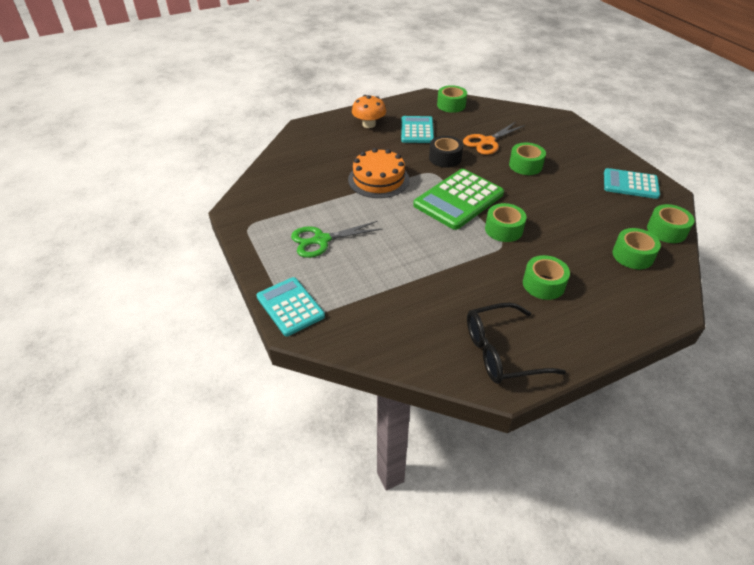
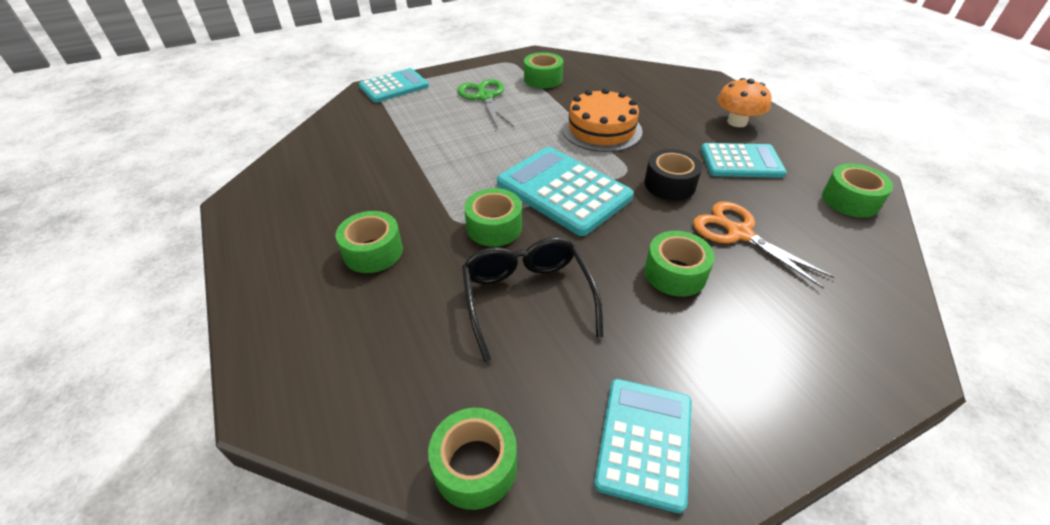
camera: 90 degrees right, 0 degrees up
green calculator [413,169,504,230] -> turquoise calculator [497,147,634,236]
black glasses [467,303,566,384] -> black glasses moved to [462,237,603,362]
green tape [613,228,661,269] -> green tape moved to [524,52,563,89]

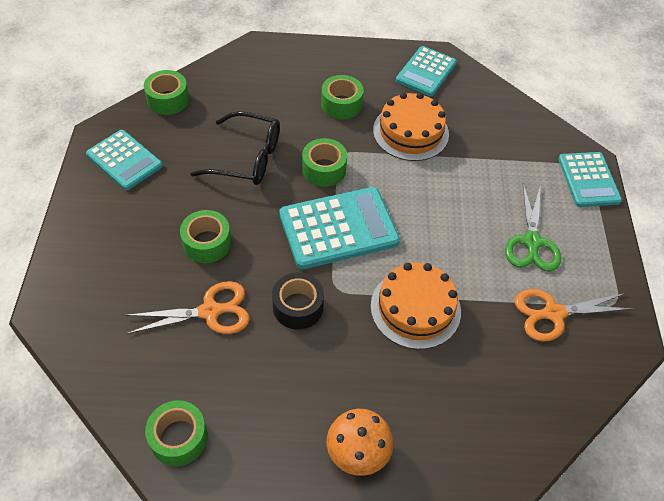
camera: 115 degrees right, 10 degrees up
green scissors [457,79,514,129] -> green scissors turned 90 degrees clockwise [505,184,561,272]
green tape [524,52,563,89] -> orange scissors [515,289,634,342]
turquoise calculator [701,143,787,178] -> turquoise calculator moved to [396,46,457,96]
none -> orange cake [373,93,449,161]

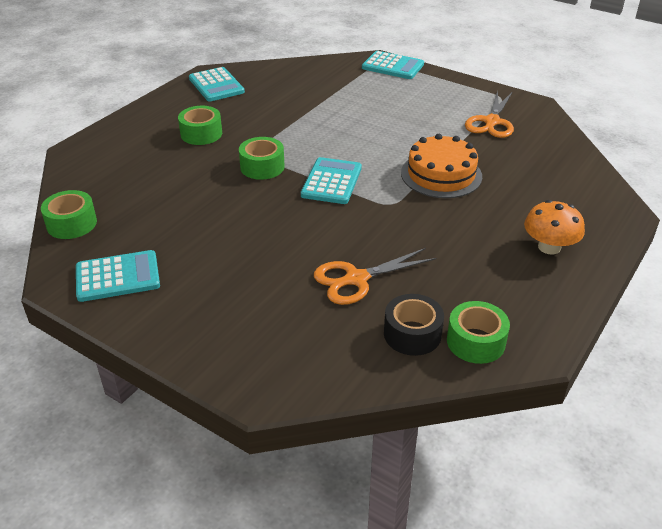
camera: 55 degrees left, 15 degrees down
orange scissors [125,281,250,334] -> orange scissors turned 135 degrees counterclockwise [314,248,436,305]
green tape [180,210,231,263] -> none
black glasses [191,111,280,185] -> none
black tape [272,272,324,329] -> black tape moved to [384,294,444,356]
turquoise calculator [279,187,400,269] -> turquoise calculator [301,157,362,204], size x0.66
orange cake [373,93,449,161] -> none
green scissors [505,184,561,272] -> none

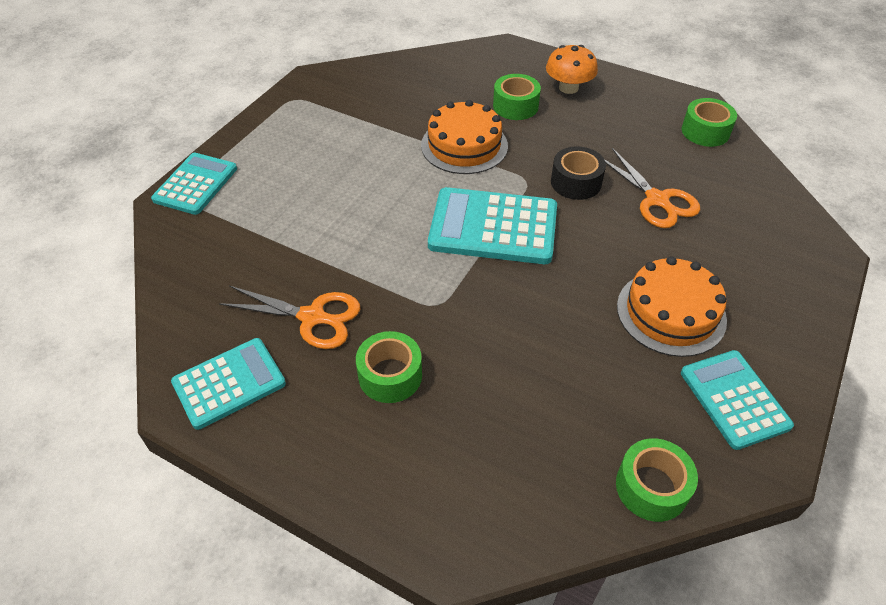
camera: 95 degrees left, 10 degrees up
green tape [239,137,285,180] -> green tape moved to [493,74,541,120]
turquoise calculator [301,157,362,204] -> turquoise calculator [428,187,557,264], size x1.51
black tape [384,294,444,356] -> black tape moved to [551,147,606,200]
orange scissors [465,90,514,138] -> orange scissors moved to [219,286,360,349]
none -> orange cake [617,256,727,357]

